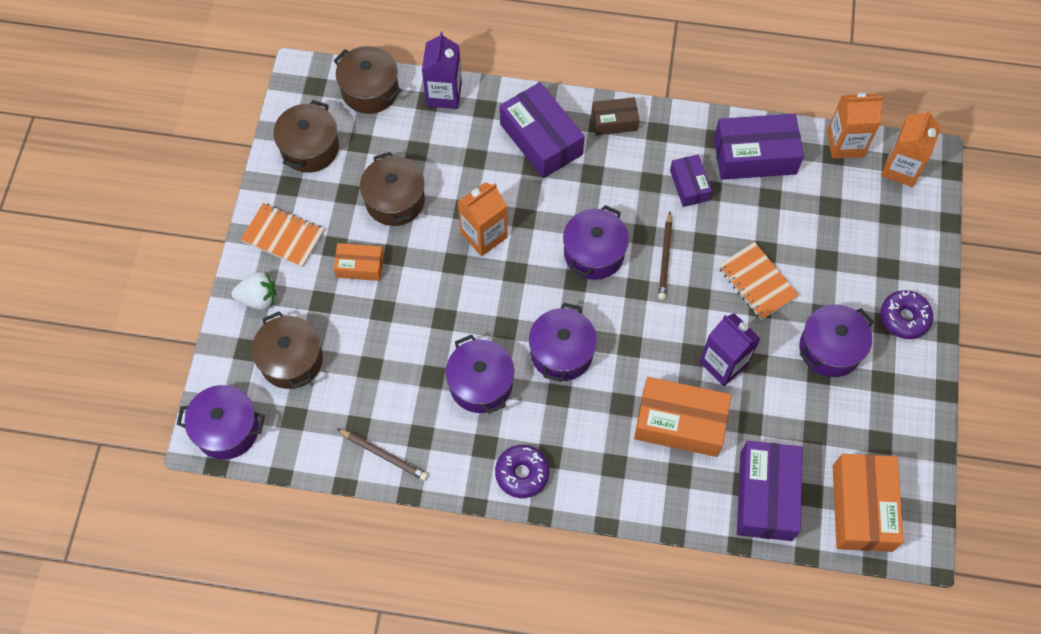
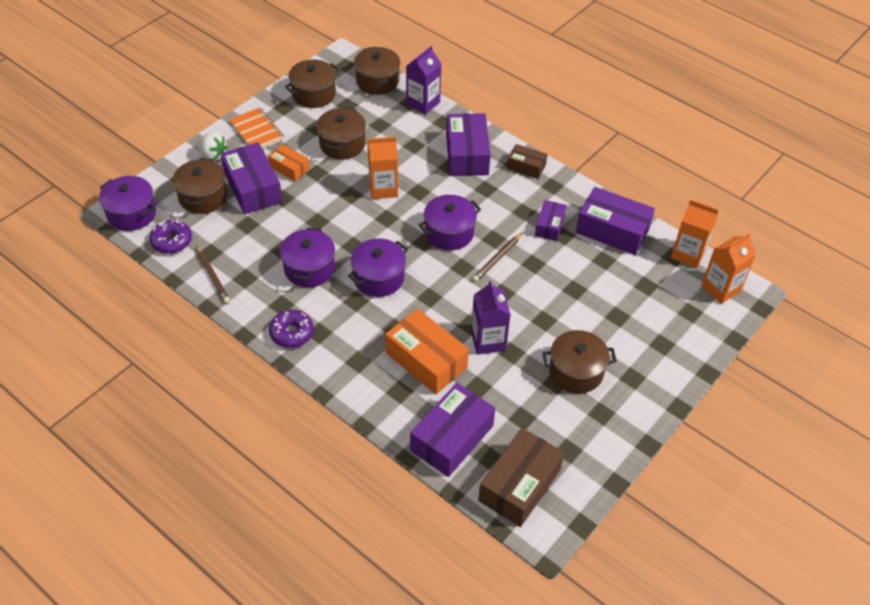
camera: 30 degrees right, 15 degrees down
orange notebook [718,242,799,320] -> none
purple pot [799,304,874,377] -> brown pot [542,330,617,394]
orange box [833,454,904,552] -> brown box [478,428,564,527]
purple donut [880,290,933,339] -> purple donut moved to [149,220,192,254]
none -> purple box [221,142,283,214]

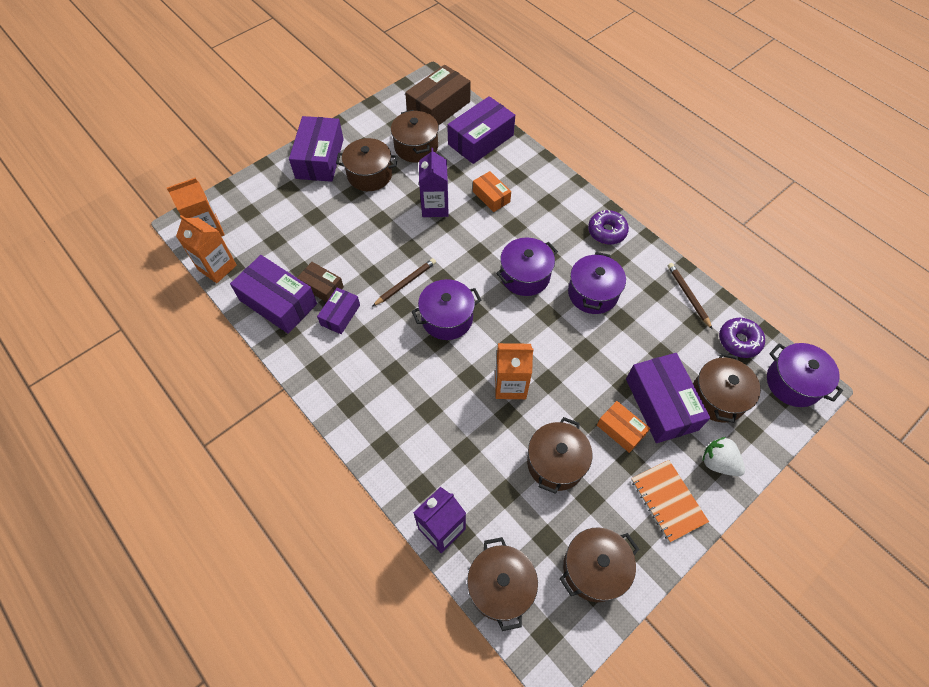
camera: 170 degrees left, 10 degrees up
orange box [385,309,469,394] -> orange box [473,171,511,212], size x0.56
purple box [446,113,491,176] -> purple box moved to [289,116,344,182]
brown box [507,144,547,179] -> brown box moved to [297,262,344,302]
none -> brown pot [391,110,439,162]

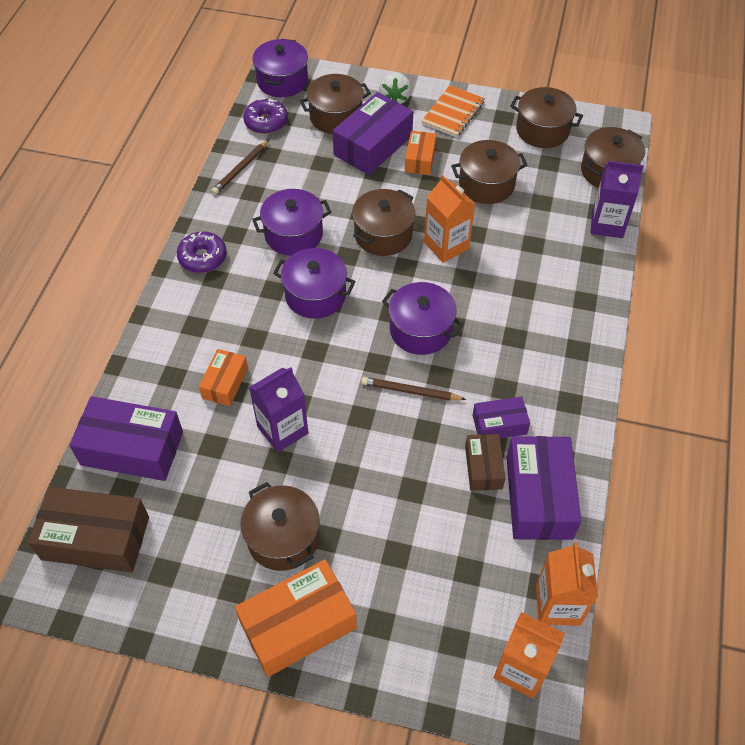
camera: 125 degrees left, 5 degrees down
purple box [289,116,344,182] -> orange box [235,559,357,677]
brown pot [391,110,439,162] -> brown pot moved to [352,189,415,256]

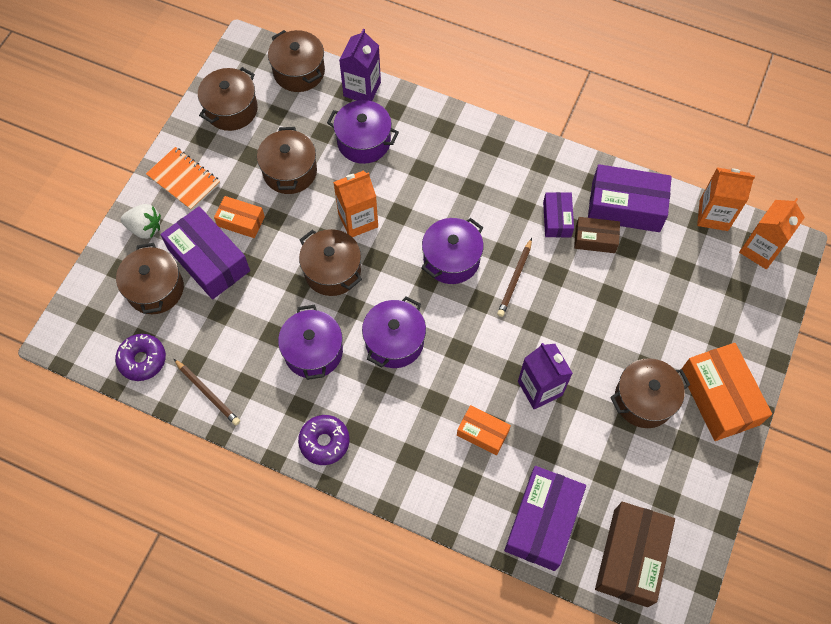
camera: 80 degrees left, 10 degrees up
purple pot [252,39,308,97] -> purple pot moved to [327,100,399,164]

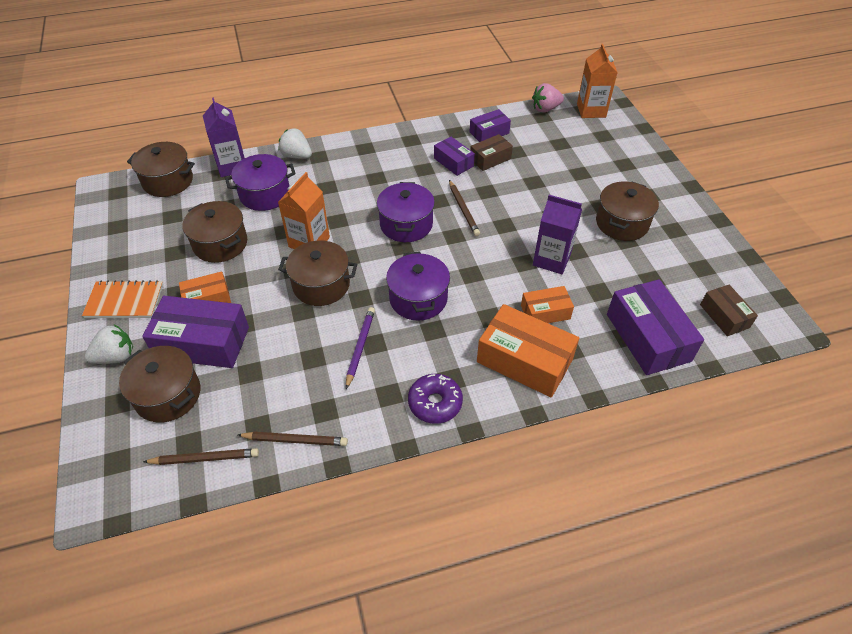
camera: 40 degrees left, 15 degrees down
purple donut [115,334,166,381] -> brown pencil [143,448,259,465]
brown pot [198,67,258,131] -> none
purple pot [278,305,343,380] -> purple pencil [346,307,375,389]
purple box [588,164,672,232] -> purple box [470,109,511,142], size x0.56
brown box [595,502,675,607] -> brown box [700,285,758,336], size x0.56
orange box [682,343,772,441] -> orange box moved to [477,304,579,398]
orange carton [697,167,755,231] -> pink strawberry [532,83,564,113]
none -> white strawberry [278,128,312,159]

